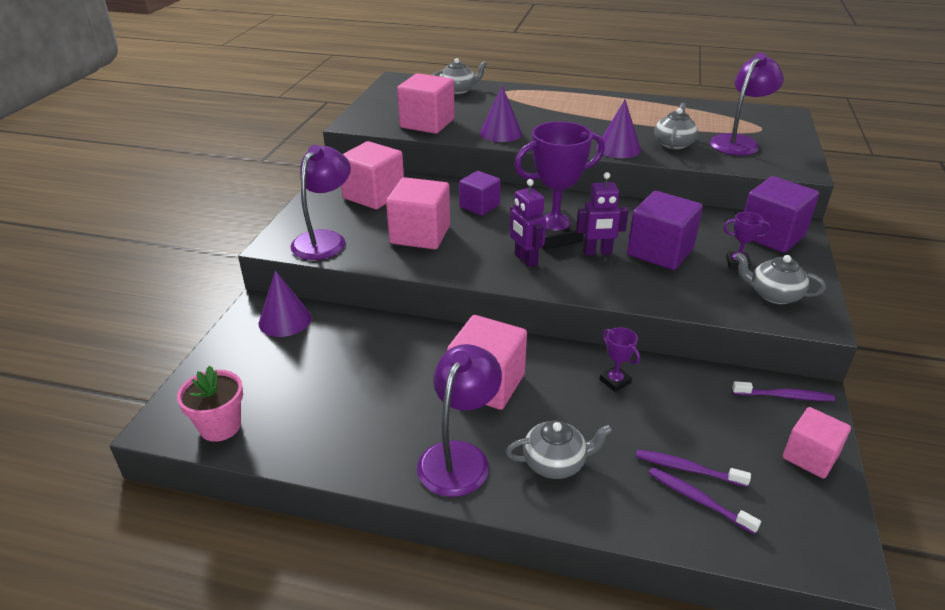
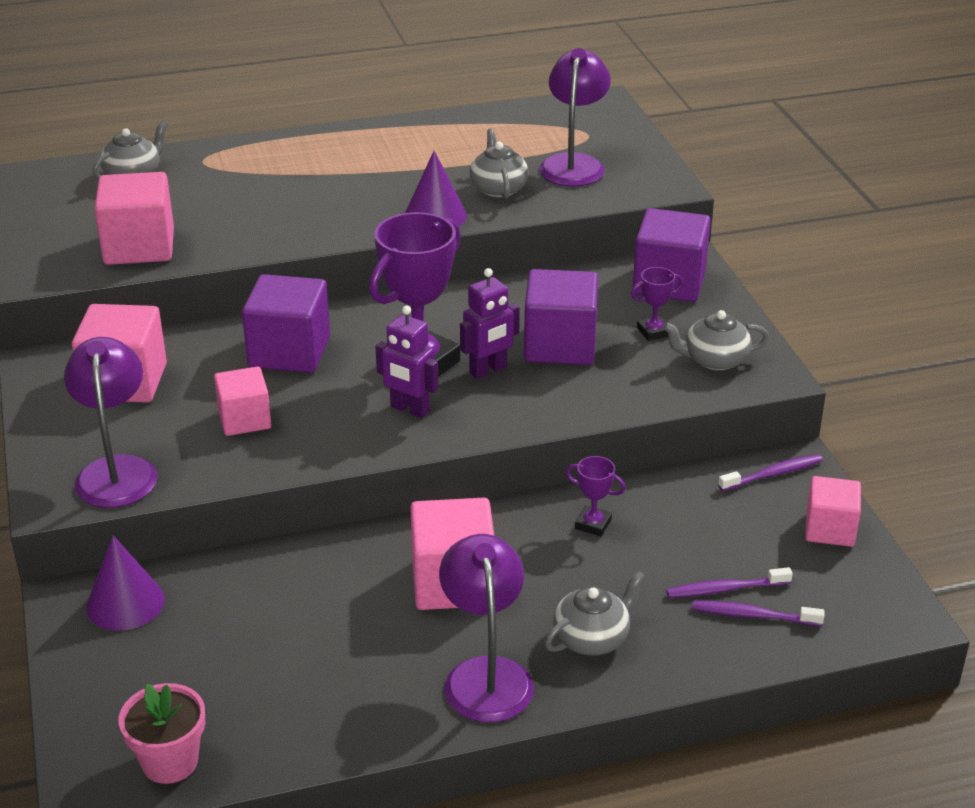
camera: 30 degrees left, 0 degrees up
pink cube [386,177,450,249] -> pink cube [214,367,271,436], size x0.64
purple cube [459,171,501,216] -> purple cube [242,274,330,373], size x1.57
purple cone [480,85,522,142] -> none

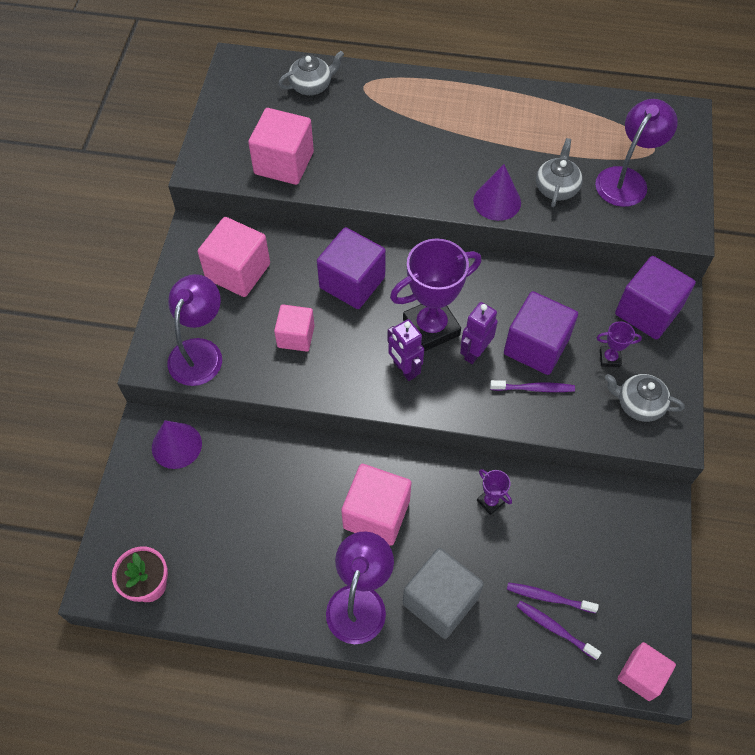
camera: 25 degrees right, 25 degrees up
purple robot [460,268,520,379] -> purple robot turned 135 degrees clockwise [460,302,498,364]
grey teapot [544,571,645,656] -> grey cube [403,548,484,639]
purple toothbrush [718,454,823,491] -> purple toothbrush moved to [490,380,575,392]
pink cube [805,476,861,547] -> pink cube moved to [618,642,676,701]

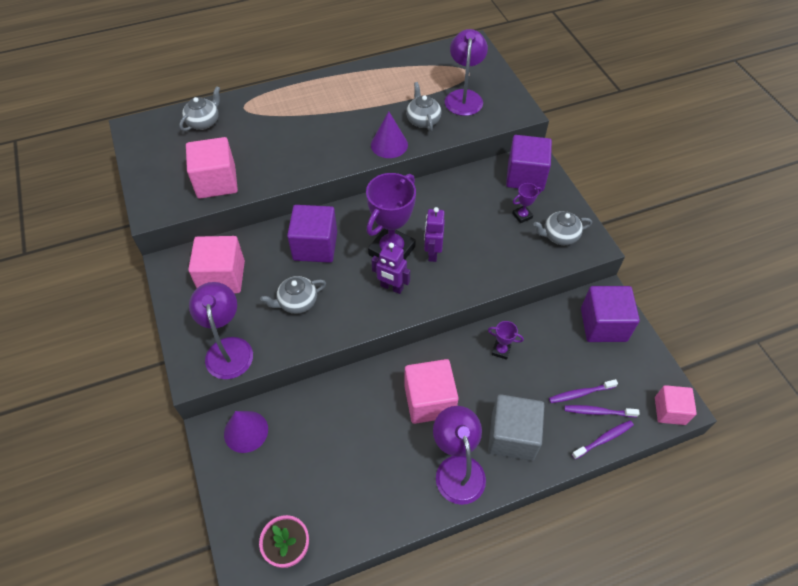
camera: 30 degrees left, 5 degrees down
pink cube [274,304,315,352] -> grey teapot [260,276,326,314]
purple toothbrush [490,380,575,392] -> purple toothbrush moved to [572,420,634,459]
purple cube [504,291,578,375] -> purple cube moved to [581,286,640,342]

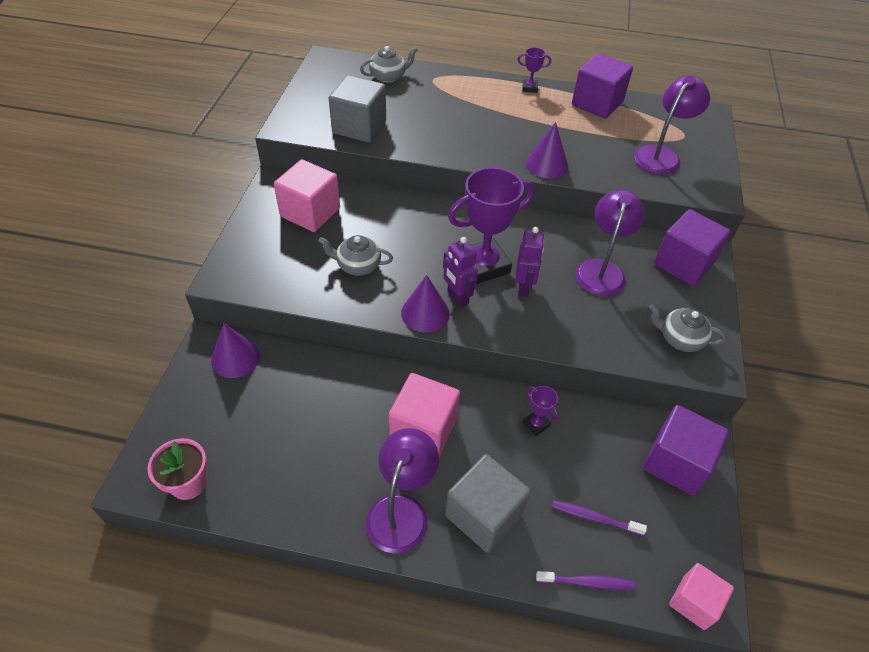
camera: 30 degrees right, 5 degrees down
pink cube [186,137,238,199] -> grey cube [329,75,386,143]
purple lamp [189,282,253,379] -> purple lamp moved to [575,190,645,296]
purple cube [287,205,337,263] -> purple cube moved to [572,53,633,119]
grey teapot [406,82,441,132] -> none
purple robot [424,207,445,262] -> purple robot turned 150 degrees clockwise [515,227,544,297]
purple trophy [512,183,542,223] -> purple trophy moved to [518,47,551,93]
purple toothbrush [564,405,640,417] -> none
none -> purple cone [401,275,450,332]

